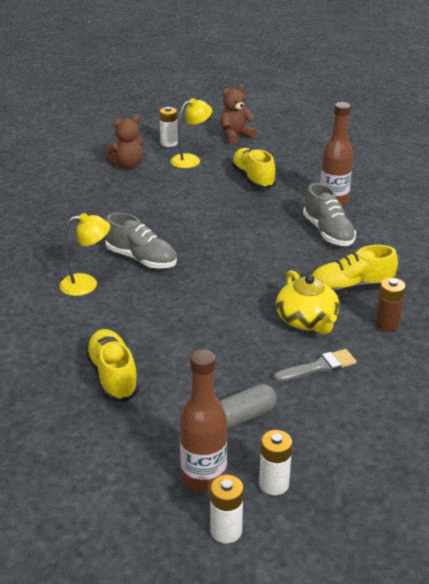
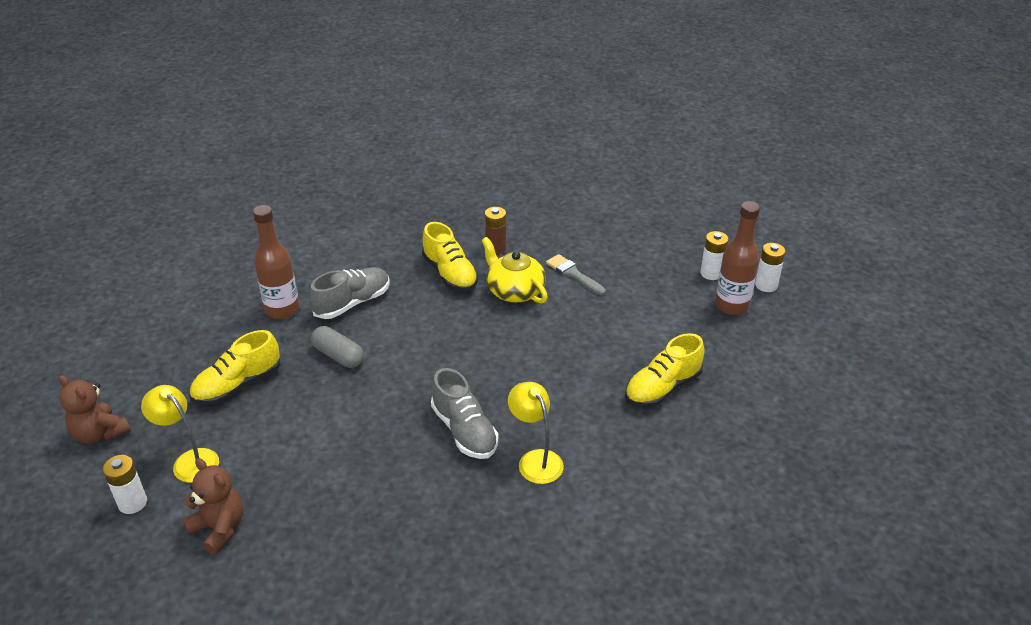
camera: 110 degrees left, 5 degrees up
grey shoe [105,212,177,269] -> grey shoe turned 135 degrees clockwise [431,368,498,459]
grey capsule [220,384,277,429] -> grey capsule moved to [311,326,364,368]
yellow teapot [276,270,340,334] -> yellow teapot turned 90 degrees counterclockwise [482,237,548,304]

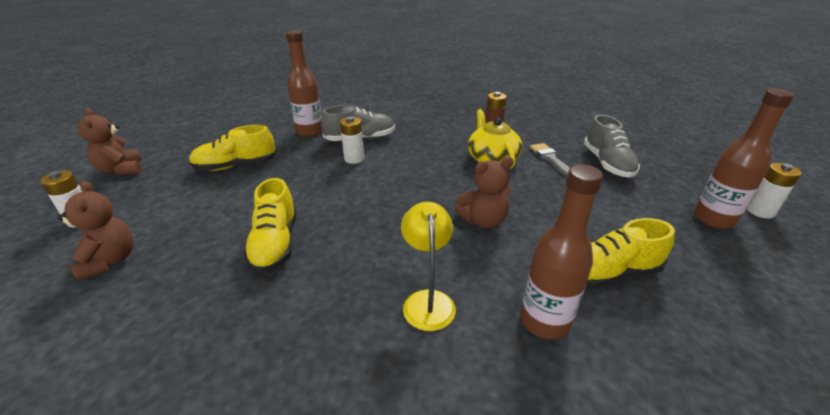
camera: 25 degrees right, 5 degrees down
yellow lamp [141,385,219,483] -> none
grey capsule [311,326,364,368] -> none
yellow shoe [422,222,478,292] -> yellow shoe moved to [243,178,297,273]
grey shoe [431,368,498,459] -> grey shoe moved to [584,115,640,178]
white battery [700,231,729,280] -> white battery moved to [340,117,364,164]
none -> brown teddy bear [455,157,514,229]
none -> brown bottle [520,164,603,339]

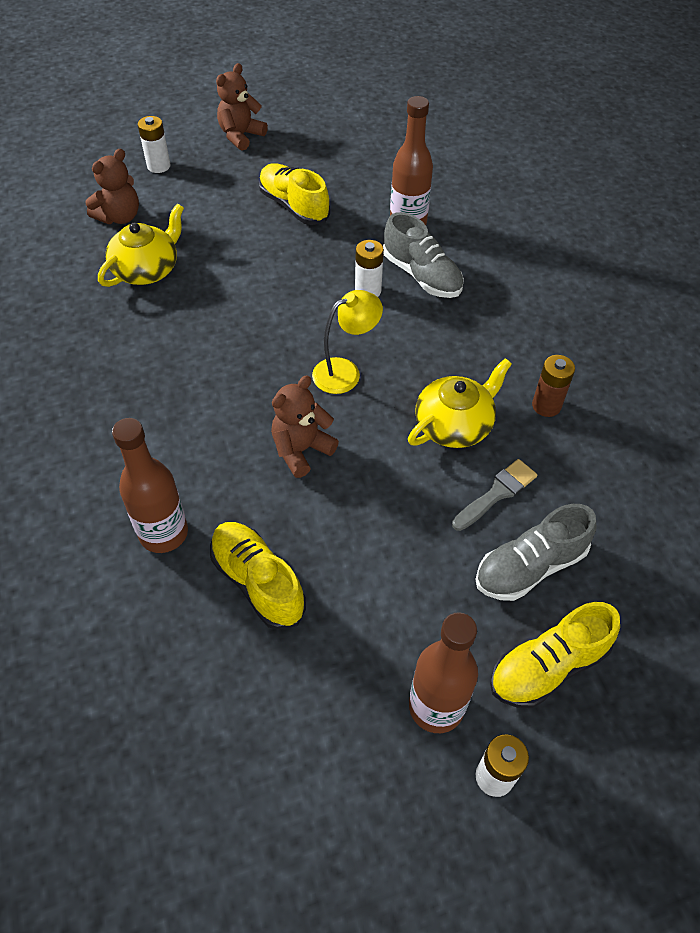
camera: 65 degrees right, 20 degrees up
yellow shoe [243,178,297,273] -> yellow shoe moved to [490,602,620,708]
yellow lamp [401,202,456,331] -> yellow lamp moved to [312,290,383,394]
brown teddy bear [455,157,514,229] -> brown teddy bear turned 90 degrees clockwise [271,376,339,478]
none -> yellow teapot [98,203,184,287]

